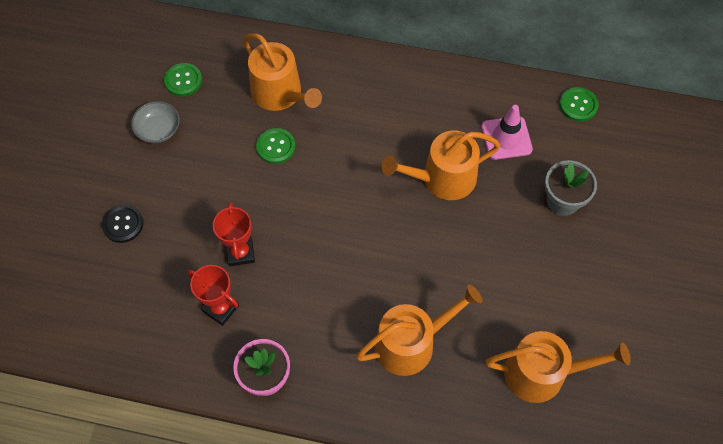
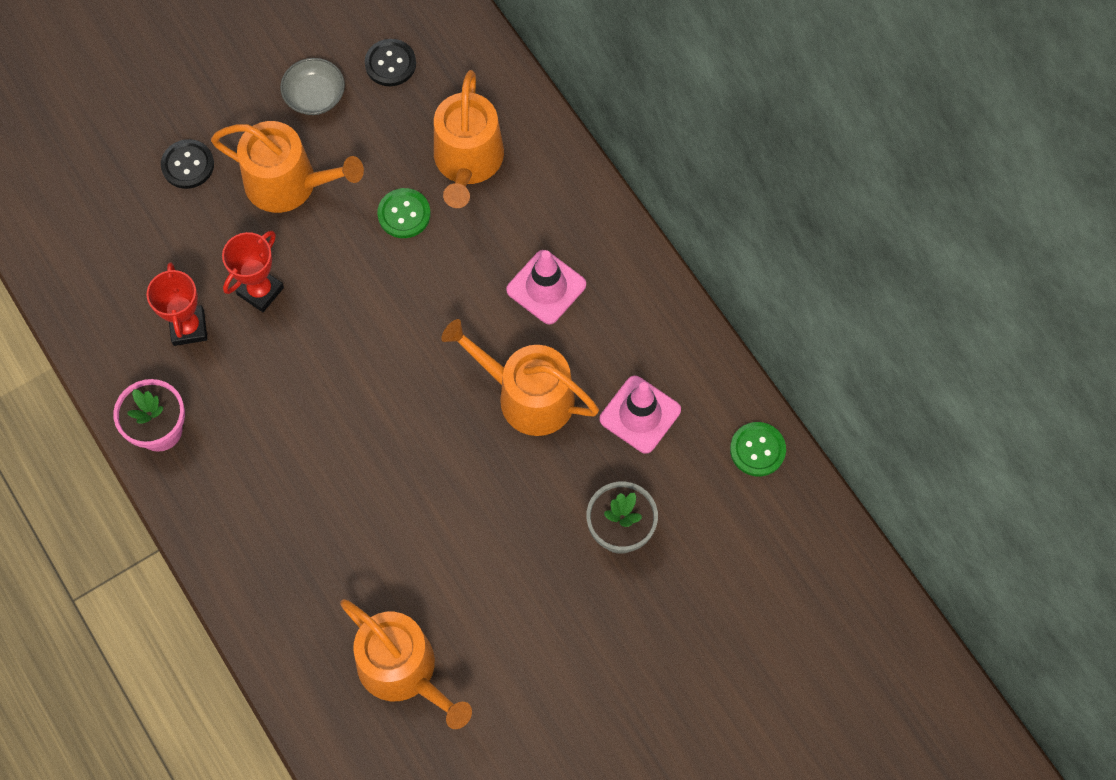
camera: 45 degrees right, 5 degrees up
green button [164,63,202,96] -> black button [365,39,416,86]
orange watering can [356,285,482,376] -> orange watering can moved to [211,121,364,213]
none -> pink traffic cone [506,250,586,324]

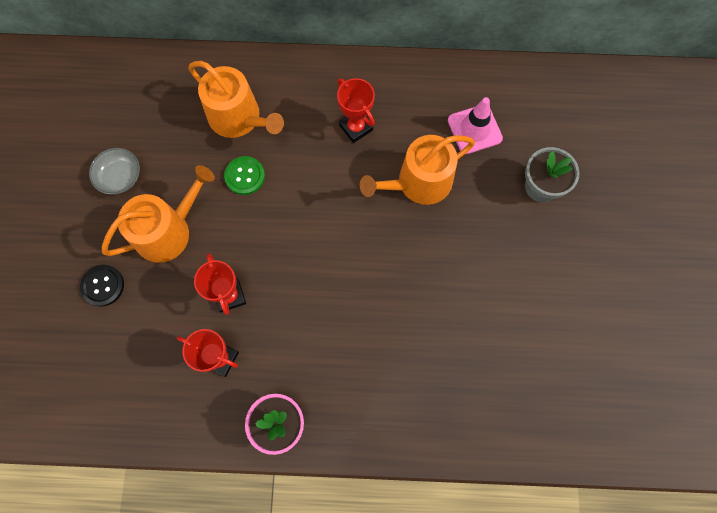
camera: 55 degrees left, 5 degrees up
orange watering can [340,599,472,729] -> none
black button [365,39,416,86] -> none
pink traffic cone [506,250,586,324] -> red trophy [337,78,375,143]
green button [730,422,786,476] -> none

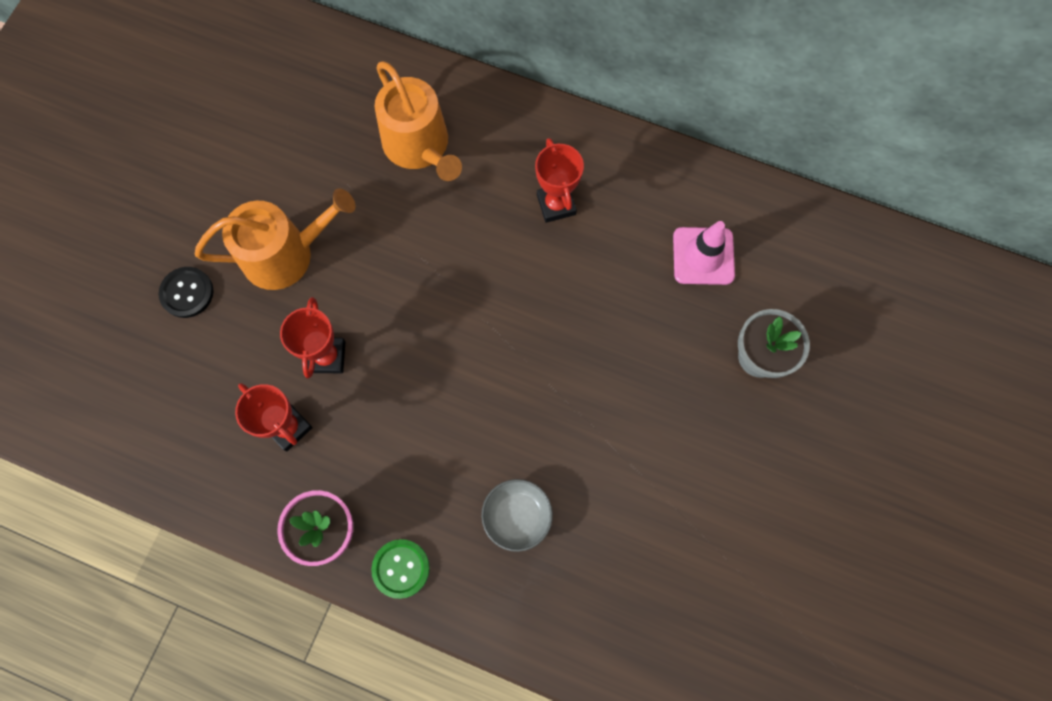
camera: 20 degrees right, 0 degrees up
grey bowl [89,148,140,195] -> grey bowl moved to [481,479,553,552]
green button [224,156,265,195] -> green button moved to [371,539,430,599]
orange watering can [360,135,475,205] -> none

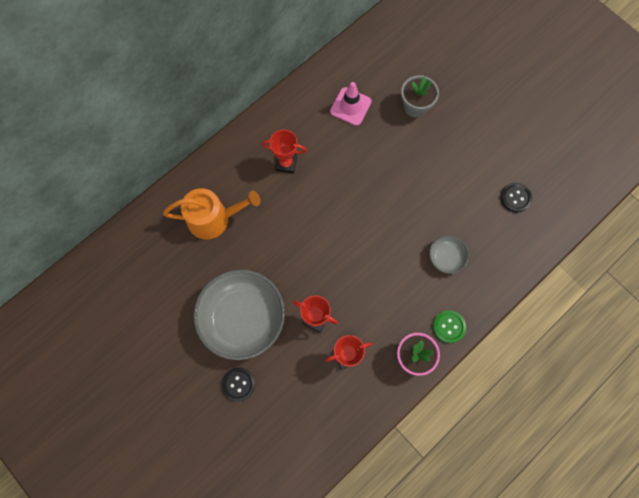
camera: 65 degrees left, 0 degrees up
orange watering can [195,188,355,290] -> grey bowl [194,270,285,360]
none -> black button [501,183,532,212]

